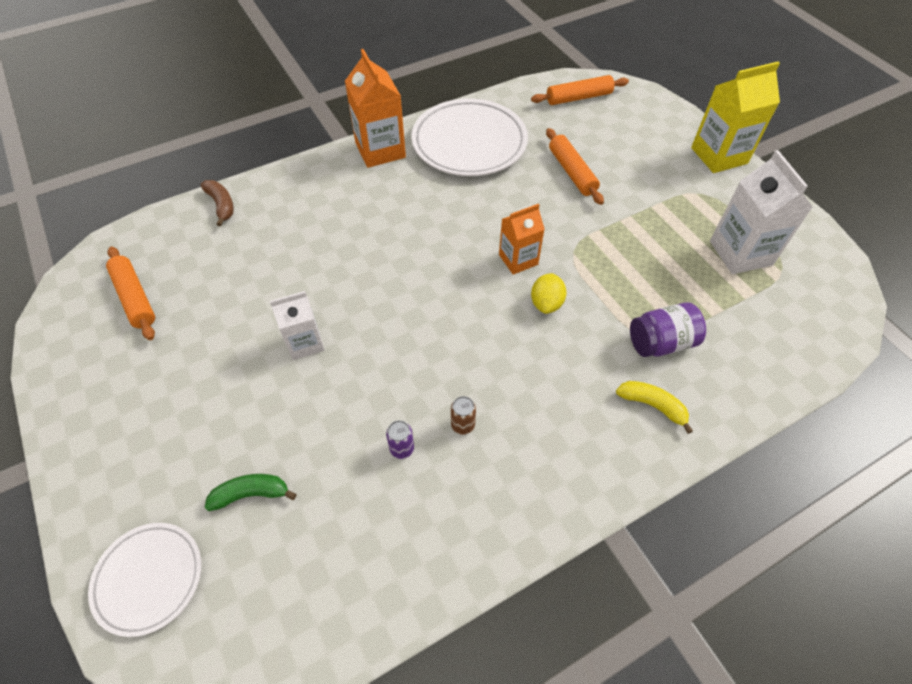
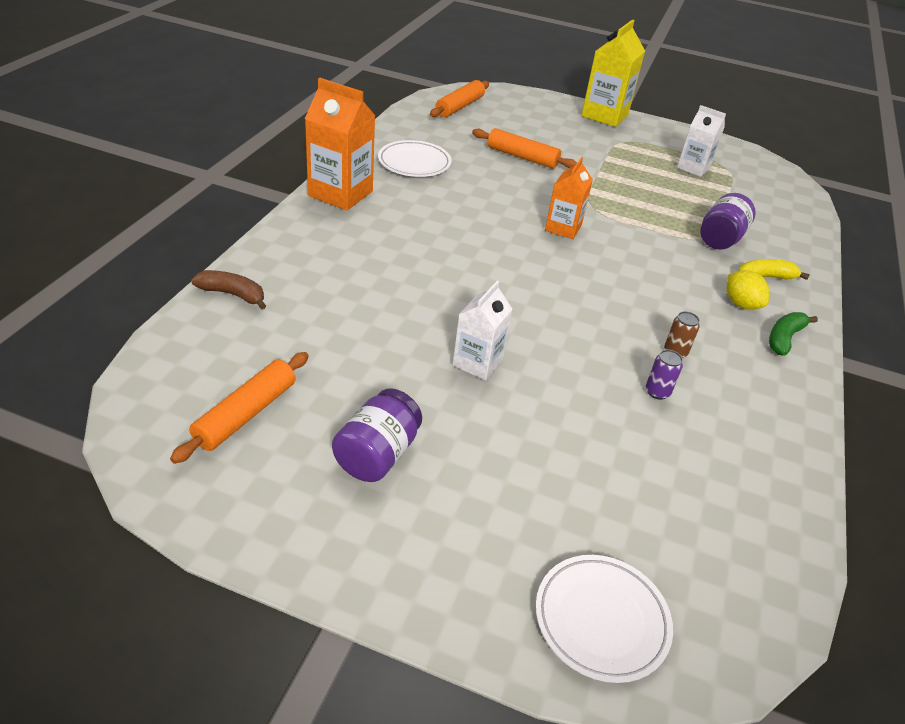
camera: 45 degrees left, 15 degrees down
orange rolling pin [106,247,155,340] -> orange rolling pin turned 75 degrees counterclockwise [170,352,309,464]
green banana [205,474,297,511] -> green banana moved to [769,312,818,356]
white plate [411,98,528,176] -> white plate [378,140,452,177], size x0.59
yellow lemon [531,273,567,314] -> yellow lemon moved to [726,270,770,310]
white carton [710,150,813,274] -> white carton [677,105,726,177], size x0.63
none -> purple jar [332,388,422,482]

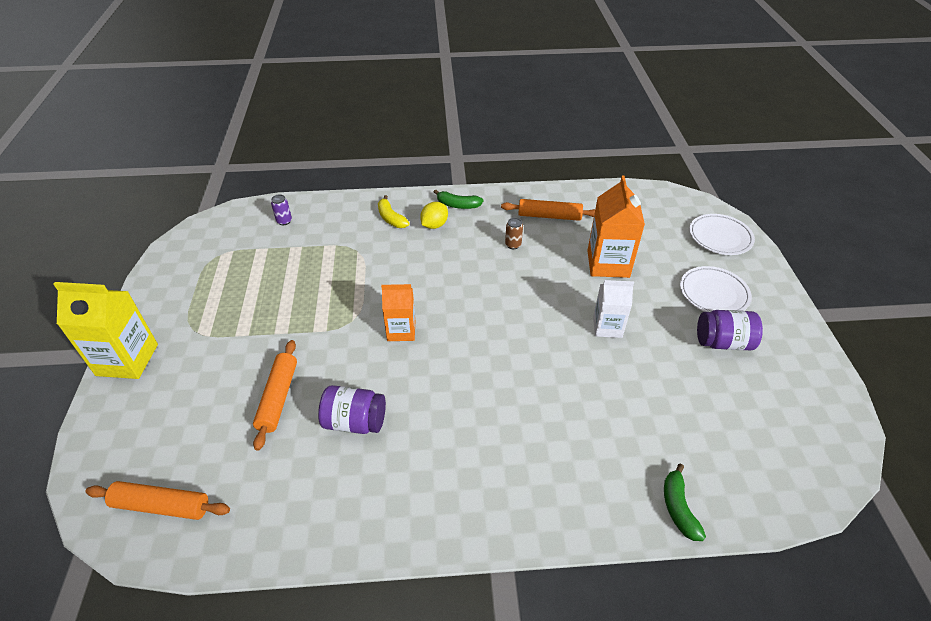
camera: 110 degrees left, 5 degrees up
orange rolling pin [170,352,309,464] -> orange rolling pin moved to [501,199,595,221]
brown banana [191,270,266,309] -> green banana [664,464,706,541]
orange carton [305,78,375,210] -> orange carton moved to [587,175,645,278]
white plate [378,140,452,177] -> white plate moved to [680,266,752,312]
purple can [646,350,683,400] -> purple can moved to [271,194,292,225]
white carton [677,105,726,177] -> none
purple jar [700,193,756,250] -> purple jar moved to [318,385,386,434]

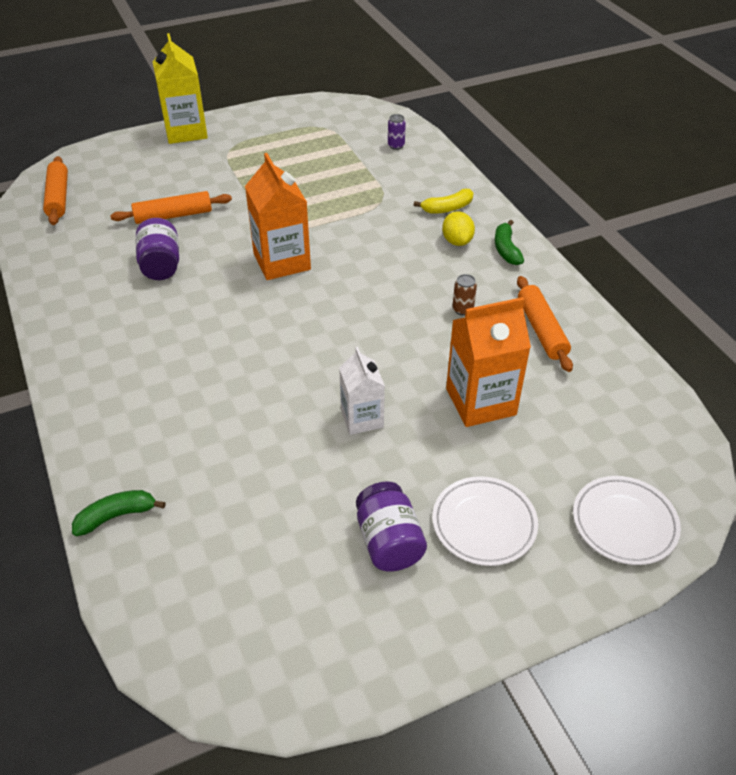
camera: 70 degrees right, 0 degrees up
yellow banana [378,195,410,228] -> yellow banana turned 150 degrees counterclockwise [414,188,474,214]
orange carton [381,284,415,341] -> orange carton [245,153,311,280], size x1.58
yellow lemon [420,202,448,229] -> yellow lemon turned 60 degrees clockwise [442,211,475,246]

